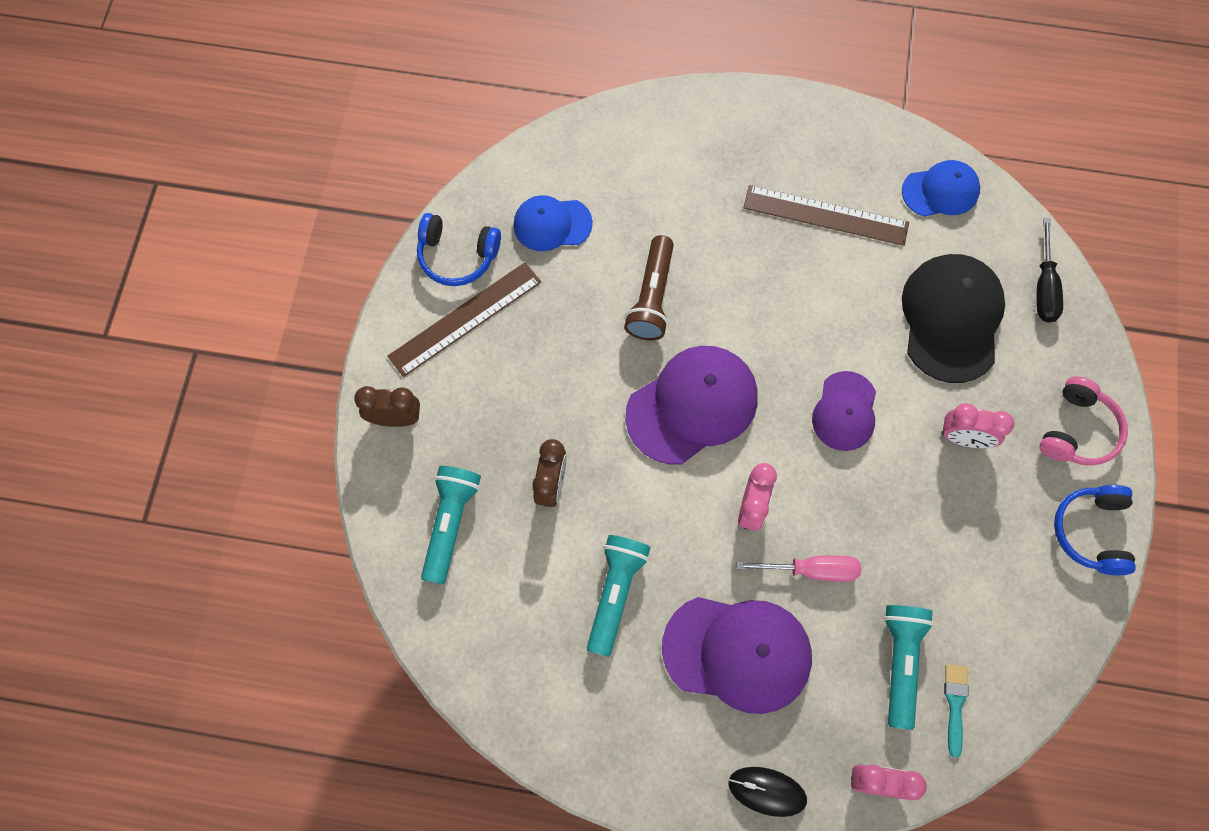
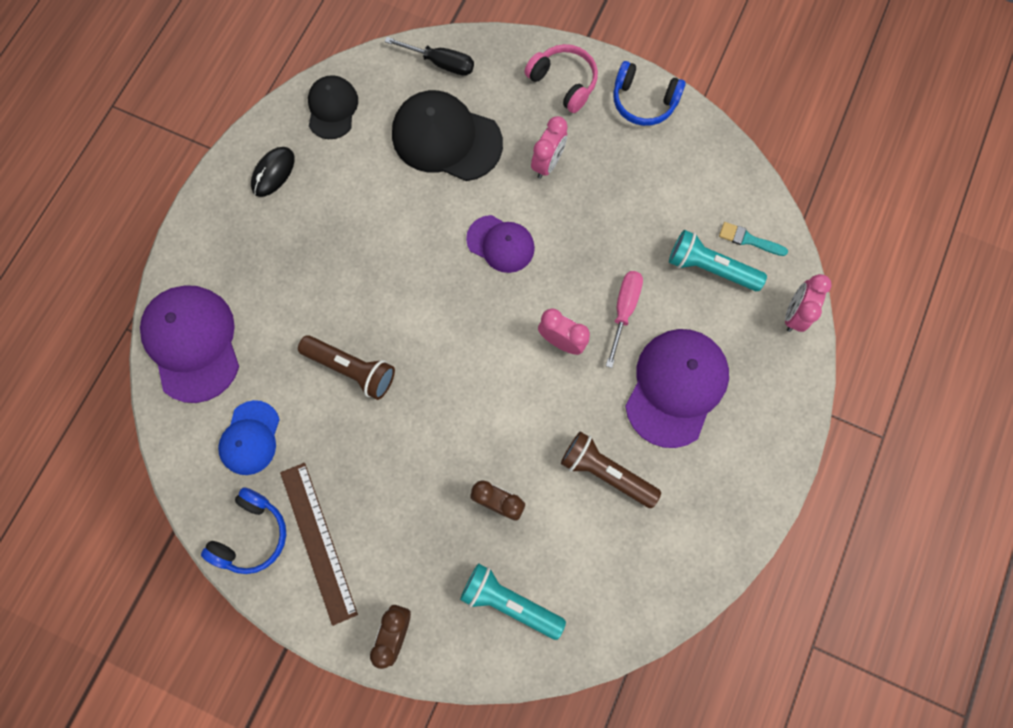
camera: 75 degrees left, 5 degrees up
turquoise flashlight [587,535,651,657] -> brown flashlight [561,431,661,508]
purple cap [625,346,758,465] -> purple cap moved to [140,285,239,403]
black mouse [728,767,807,817] -> black mouse moved to [251,147,295,197]
brown ruler [743,185,909,246] -> none
blue cap [902,160,980,217] -> black cap [308,75,358,139]

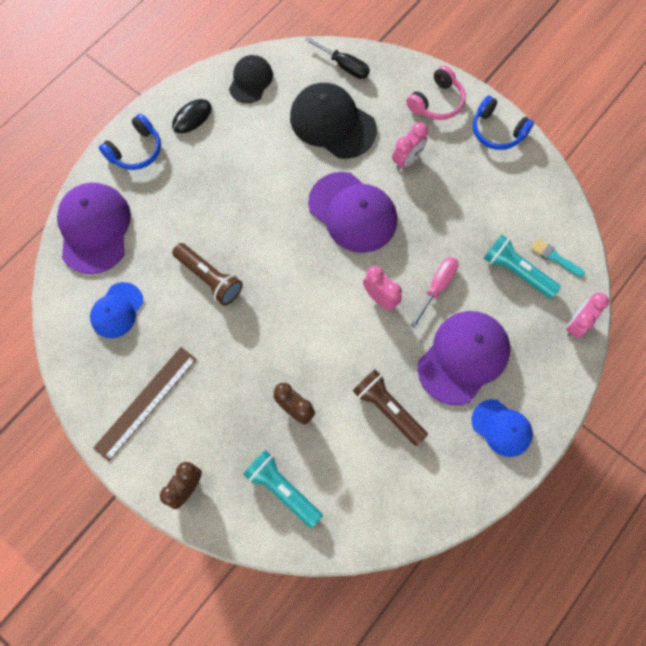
camera: 15 degrees right, 5 degrees down
blue headphones [201,487,286,574] -> blue headphones moved to [99,113,161,170]
brown ruler [280,463,358,626] -> brown ruler turned 45 degrees clockwise [93,347,197,461]
purple cap [466,215,535,273] -> purple cap [308,172,397,253], size x1.67
pink headphones [524,44,598,113] -> pink headphones turned 75 degrees clockwise [406,65,466,120]
none -> blue cap [472,399,533,457]

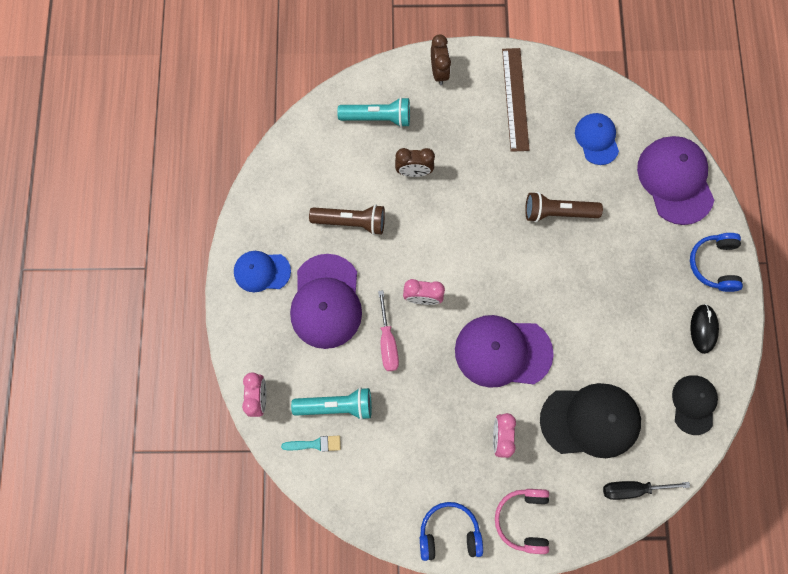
camera: 140 degrees right, 5 degrees up
purple cap [57,183,131,274] -> purple cap turned 150 degrees counterclockwise [637,136,714,225]
black cap [229,55,273,103] -> black cap turned 150 degrees counterclockwise [672,375,718,435]

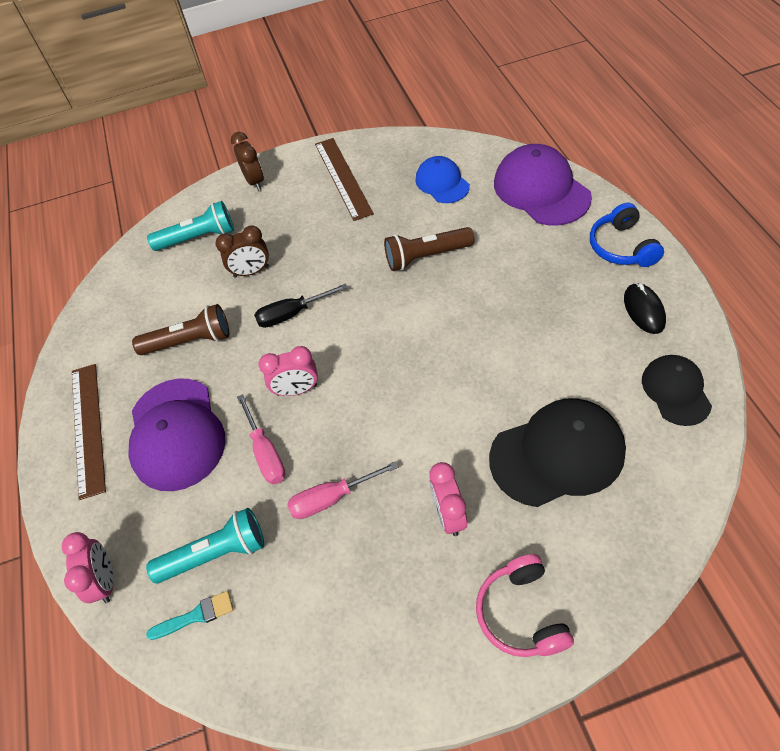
camera: 10 degrees left, 20 degrees down
blue cap [234,251,291,292] -> brown ruler [72,364,106,500]
blue headphones [420,502,483,561] -> none
purple cap [455,315,554,388] -> none
black screwdriver [603,481,690,500] -> black screwdriver moved to [254,283,348,328]
none -> pink screwdriver [287,461,398,519]

